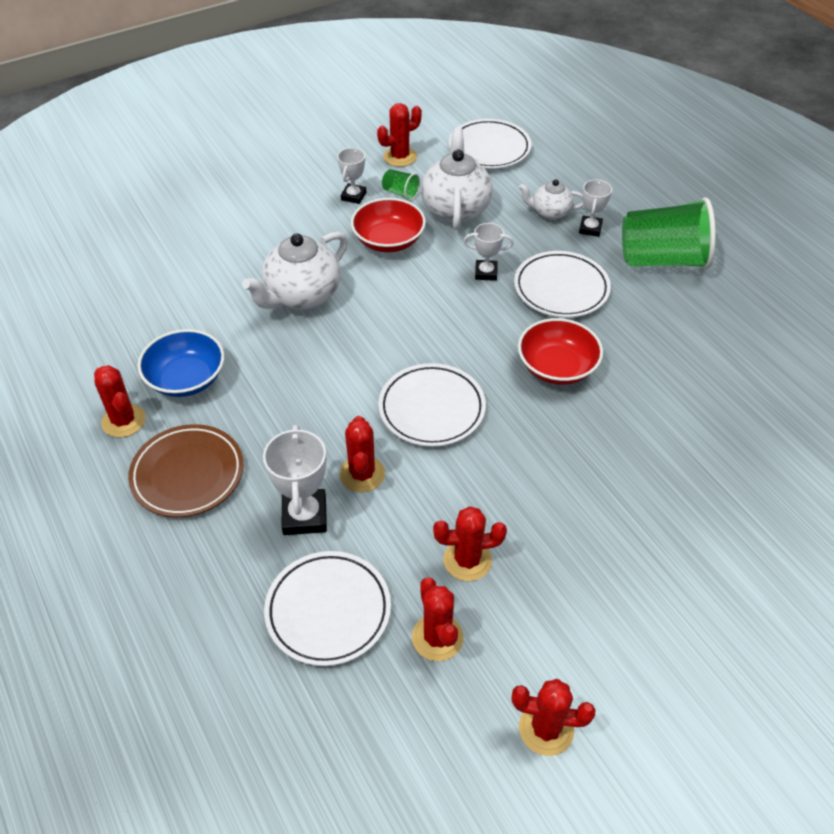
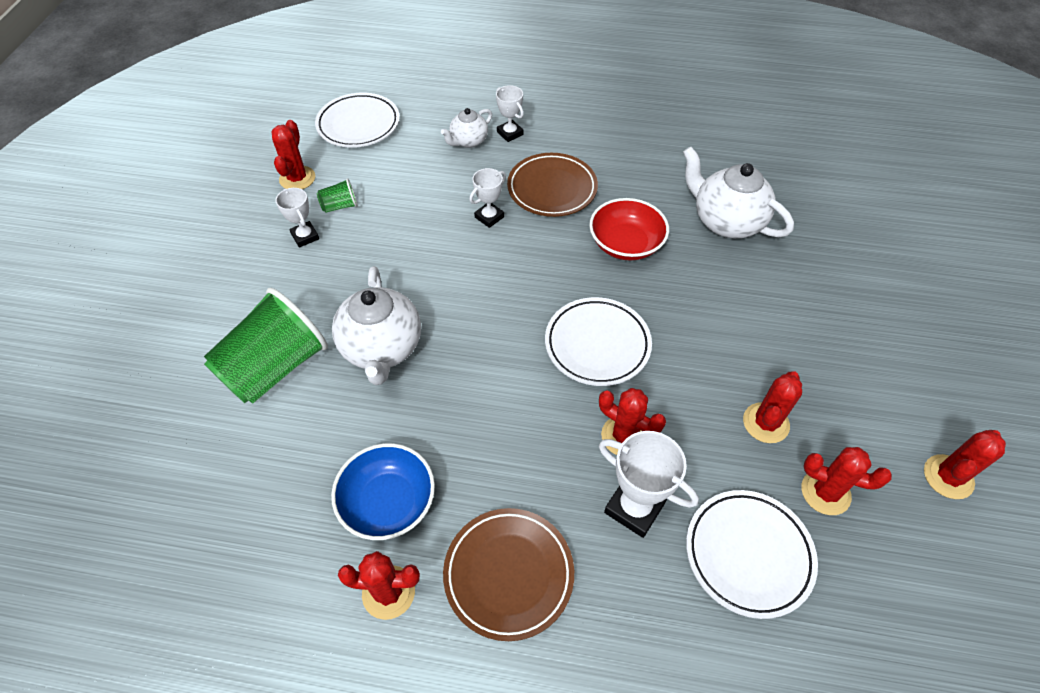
camera: 50 degrees left, 5 degrees up
red bowl [351,198,426,252] -> none
white teapot [421,127,493,230] -> white teapot moved to [683,147,794,238]
white plate [514,251,611,318] -> brown plate [507,153,598,217]
green cup [622,198,716,270] -> green cup moved to [204,288,328,404]

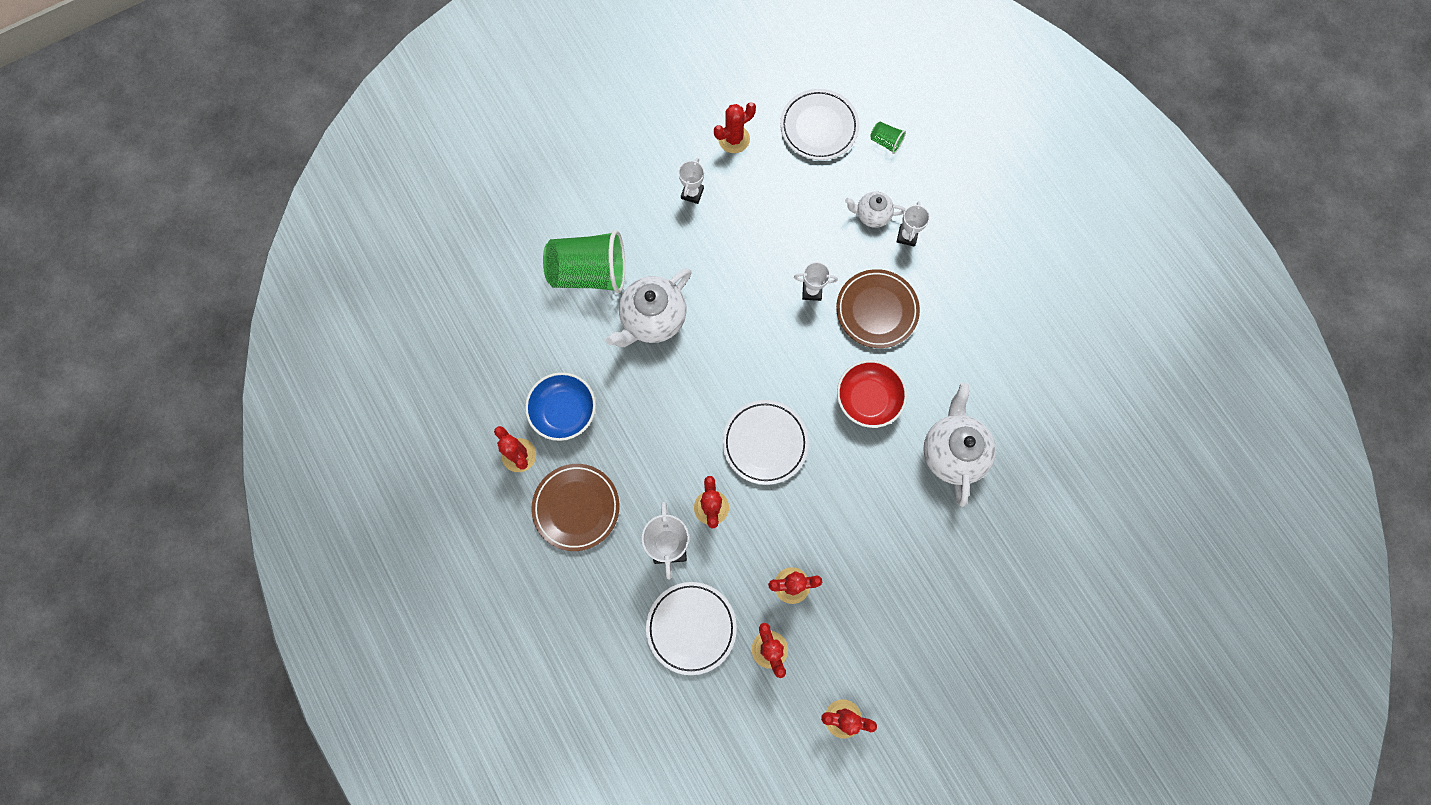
camera: 50 degrees right, 20 degrees up
green cup [317,178,358,213] -> green cup moved to [870,122,906,154]

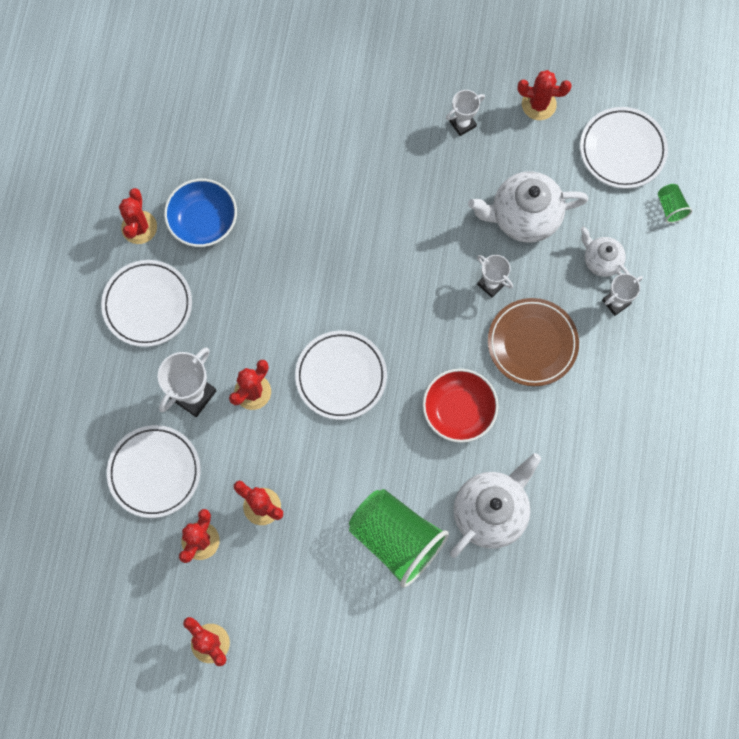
camera: 40 degrees right, 0 degrees up
brown plate [531,464,620,551] -> white plate [101,260,192,347]
green cup [543,230,625,293] -> green cup moved to [349,489,449,588]
white teapot [606,268,692,347] -> white teapot moved to [468,171,588,243]

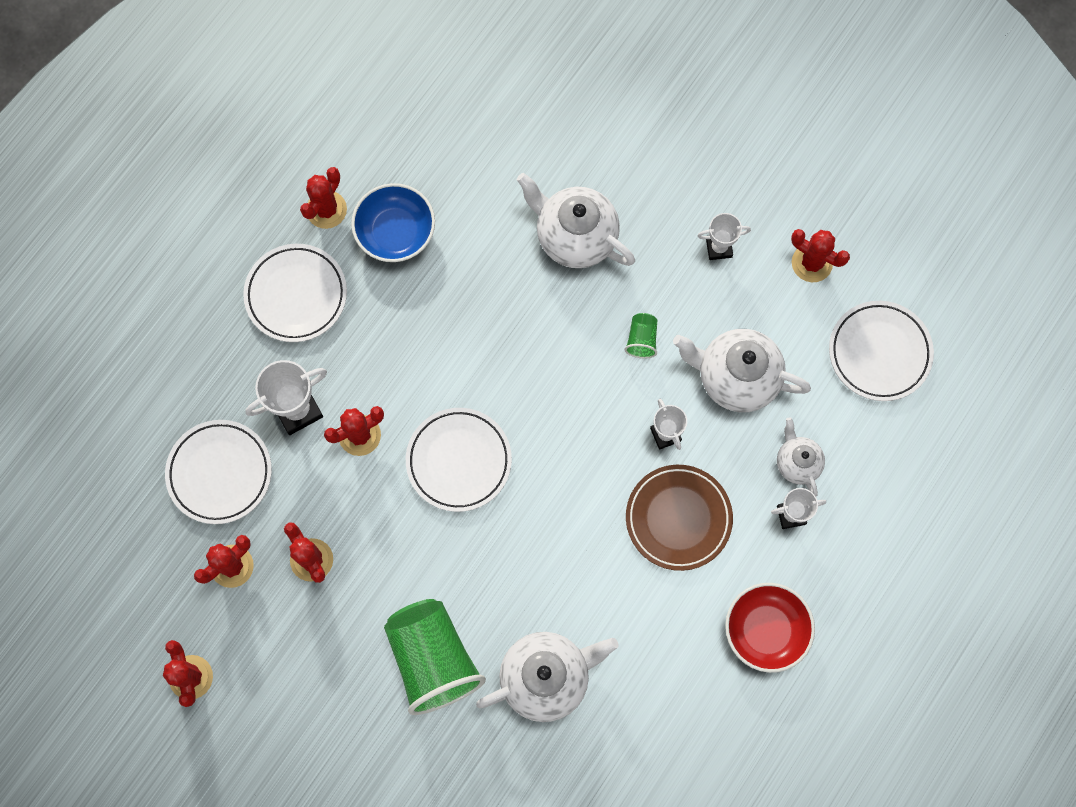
camera: 25 degrees right, 0 degrees up
red bowl [423,368,499,443] -> red bowl moved to [725,583,815,673]
green cup [658,184,693,223] -> green cup moved to [624,313,657,358]
none -> white teapot [517,173,635,268]

